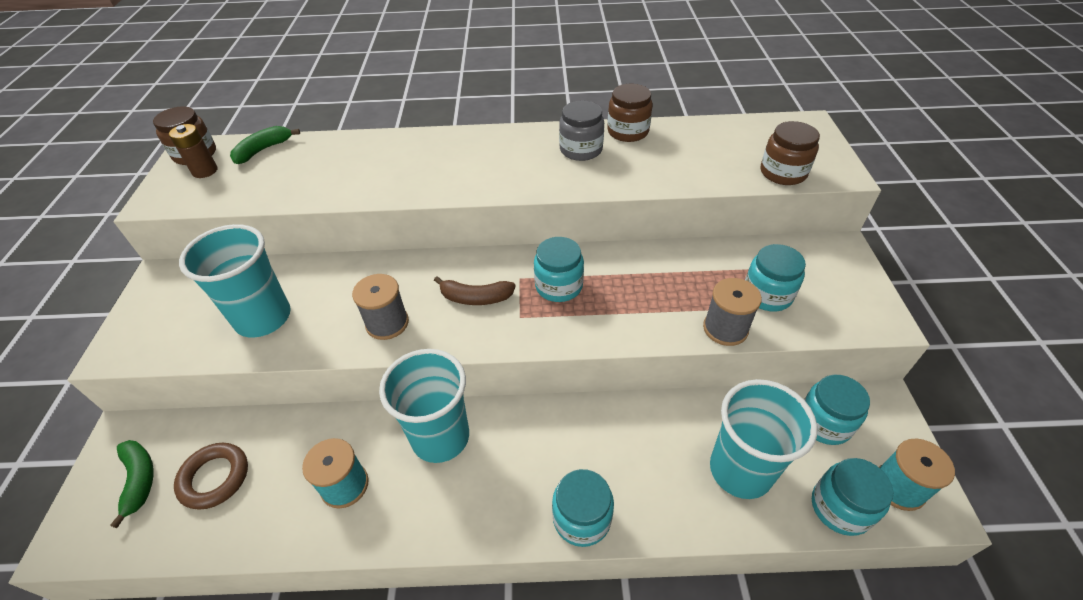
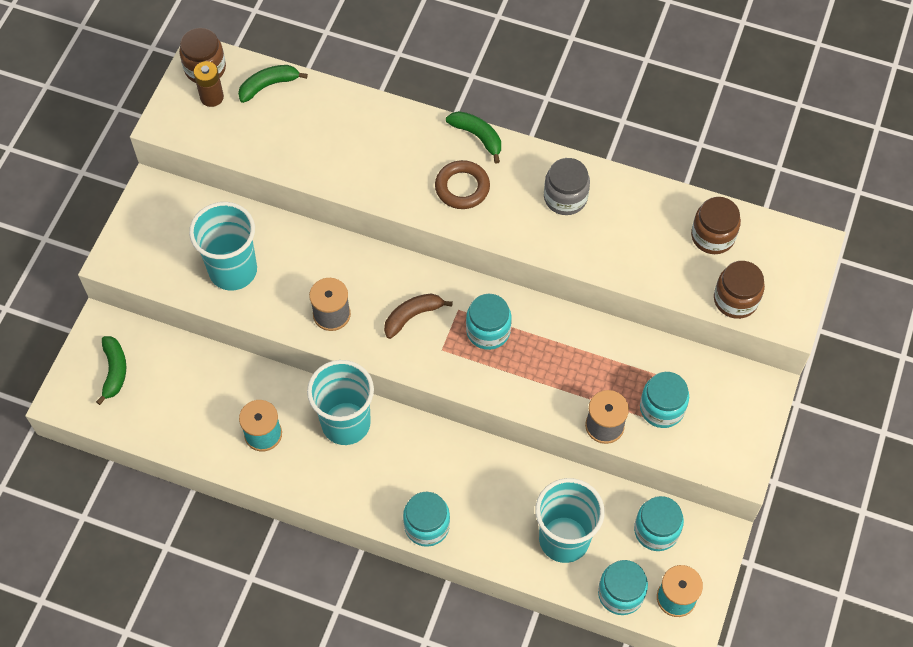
camera: 20 degrees right, 15 degrees up
brown ring [174,443,248,510] -> brown ring moved to [435,160,490,209]
brown banana [434,276,516,305] -> brown banana turned 120 degrees clockwise [384,294,453,339]
brown jar [607,84,653,142] -> brown jar moved to [691,197,741,254]
none -> green banana [446,111,501,163]

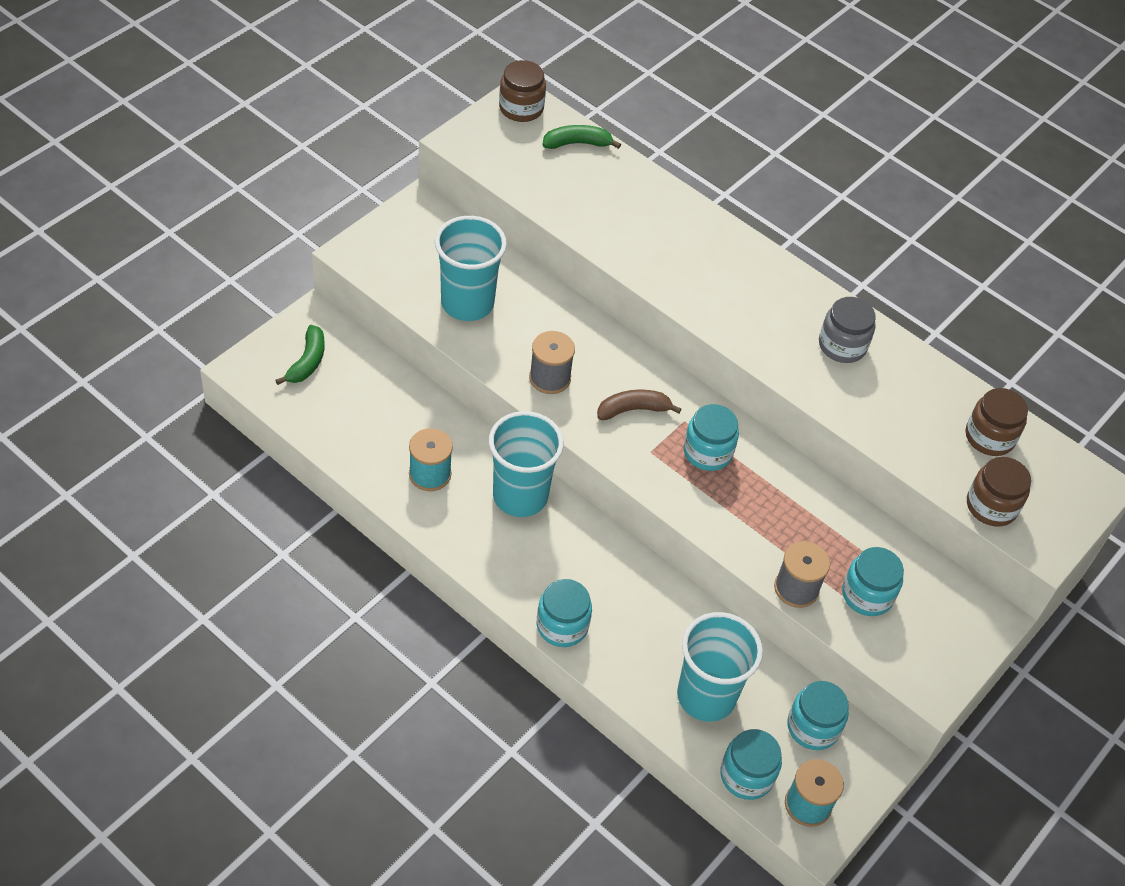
camera: 15 degrees right, 10 degrees down
brown battery [194,61,224,107] -> none
brown ring [435,160,490,209] -> none
green banana [446,111,501,163] -> none

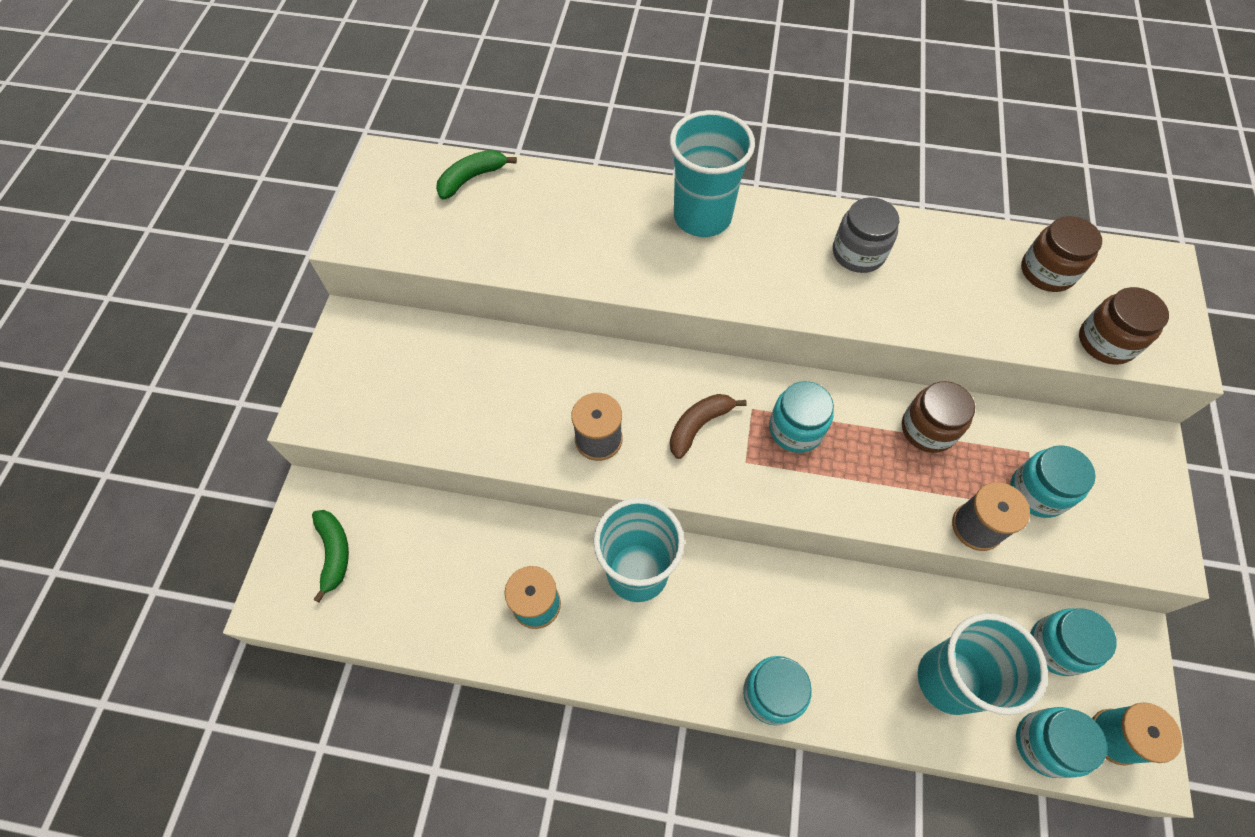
camera: 25 degrees left, 10 degrees up
turquoise cup [435,216,507,321] -> turquoise cup moved to [670,110,755,237]
brown jar [499,60,546,122] -> brown jar moved to [902,381,975,453]

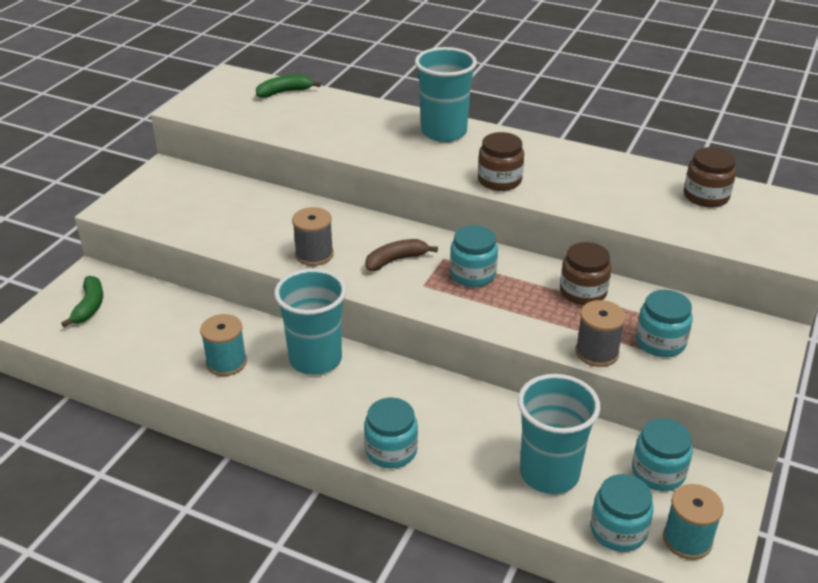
camera: 15 degrees right, 25 degrees down
grey jar [833,197,899,273] -> none
brown jar [1079,287,1169,365] -> brown jar moved to [478,132,524,191]

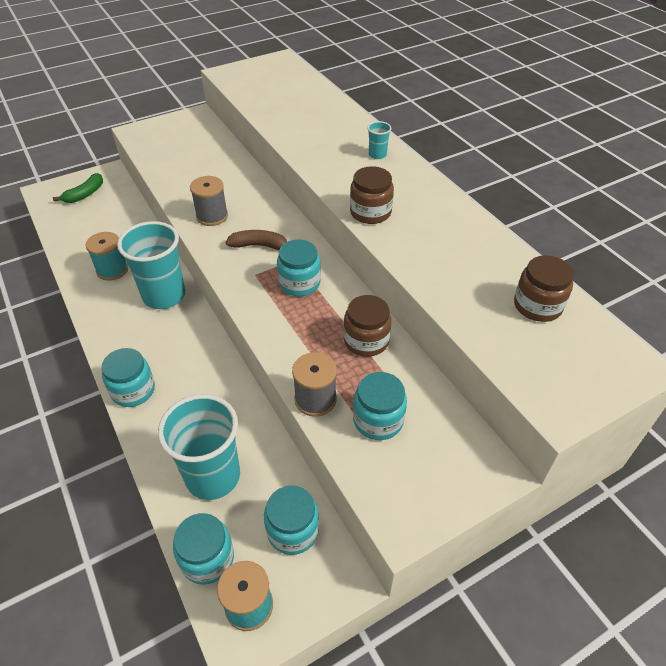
camera: 35 degrees right, 10 degrees up
green banana [256,75,321,98] -> none
turquoise cup [415,47,477,142] -> turquoise cup [367,121,391,159], size x0.43

